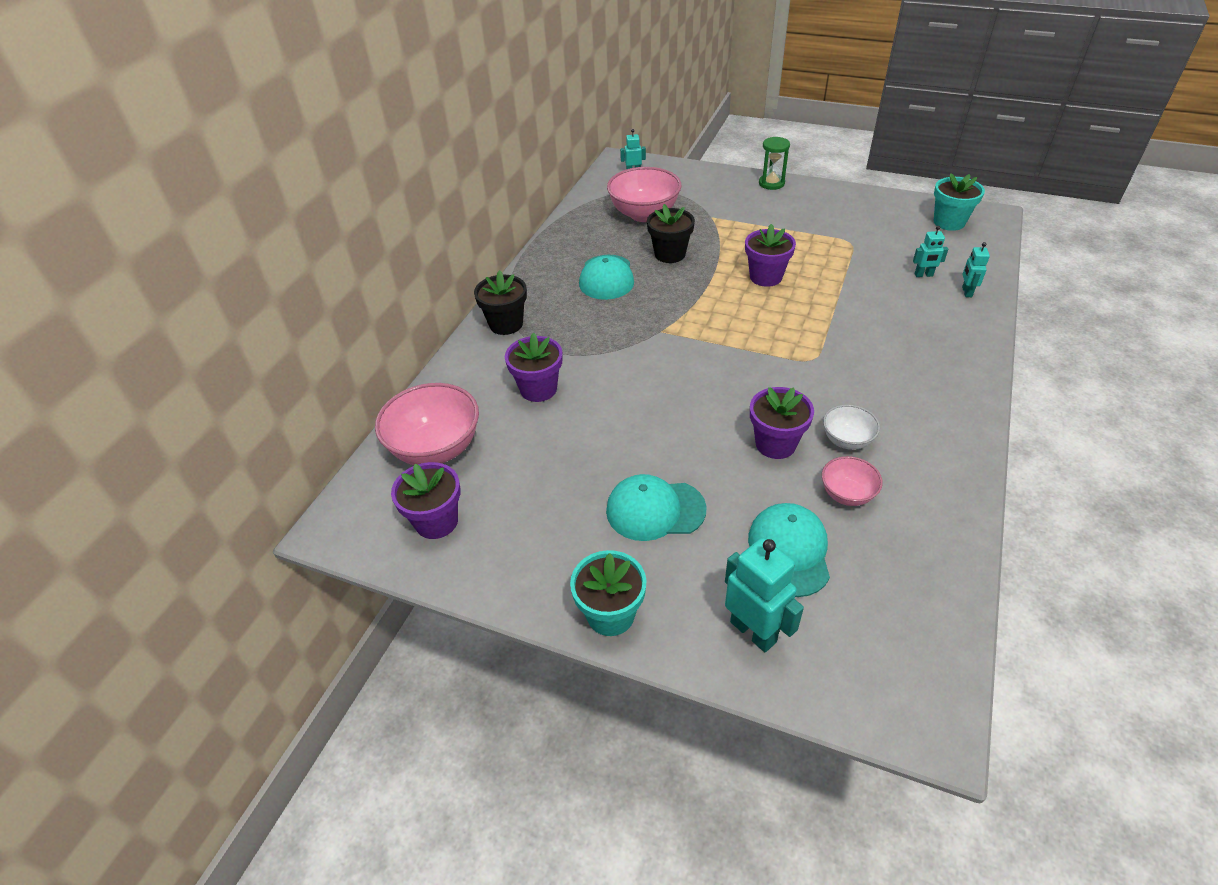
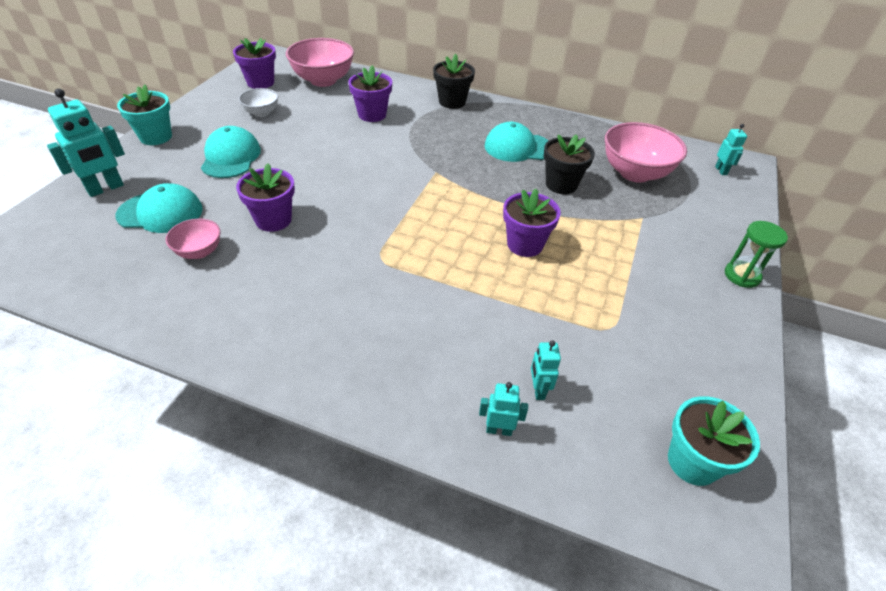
camera: 85 degrees right, 0 degrees up
white bowl [823,405,880,450] -> white bowl moved to [239,88,278,117]

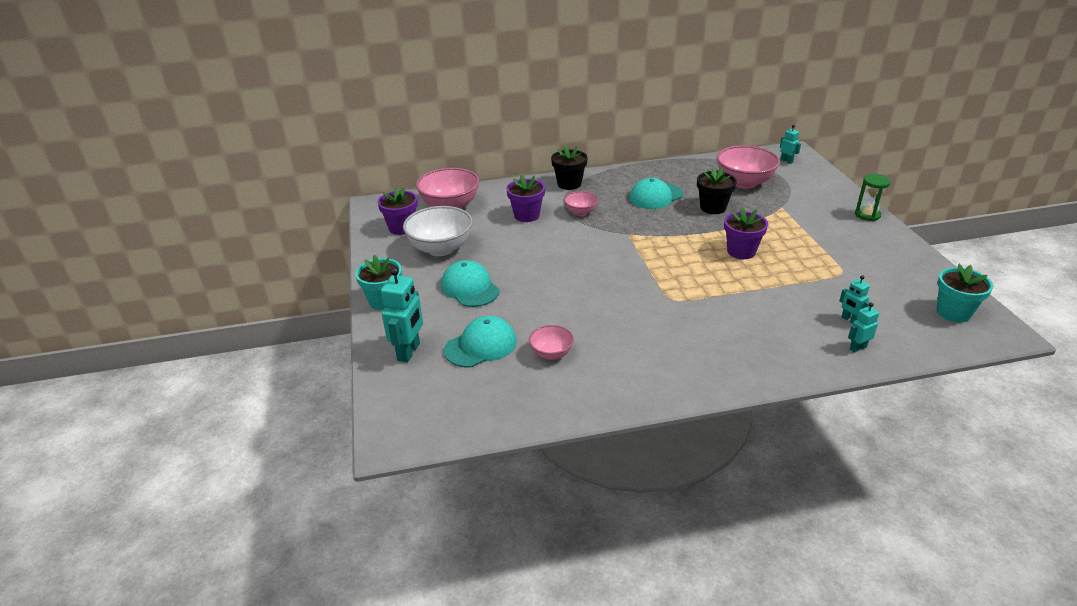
camera: 30 degrees left, 10 degrees down
purple flower pot [236,163,295,232] -> none
white bowl [239,88,278,117] -> white bowl [403,206,473,256], size x1.87
none -> pink bowl [564,191,598,216]

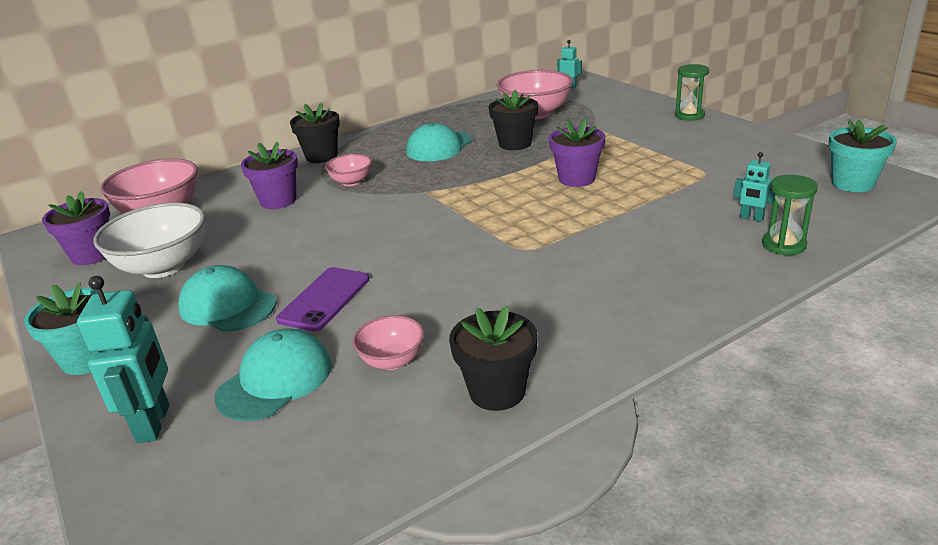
camera: 20 degrees left, 5 degrees down
turquoise robot [848,303,879,353] -> green hourglass [762,175,818,255]
none -> purple phone [276,267,369,332]
none -> black flower pot [449,306,538,411]

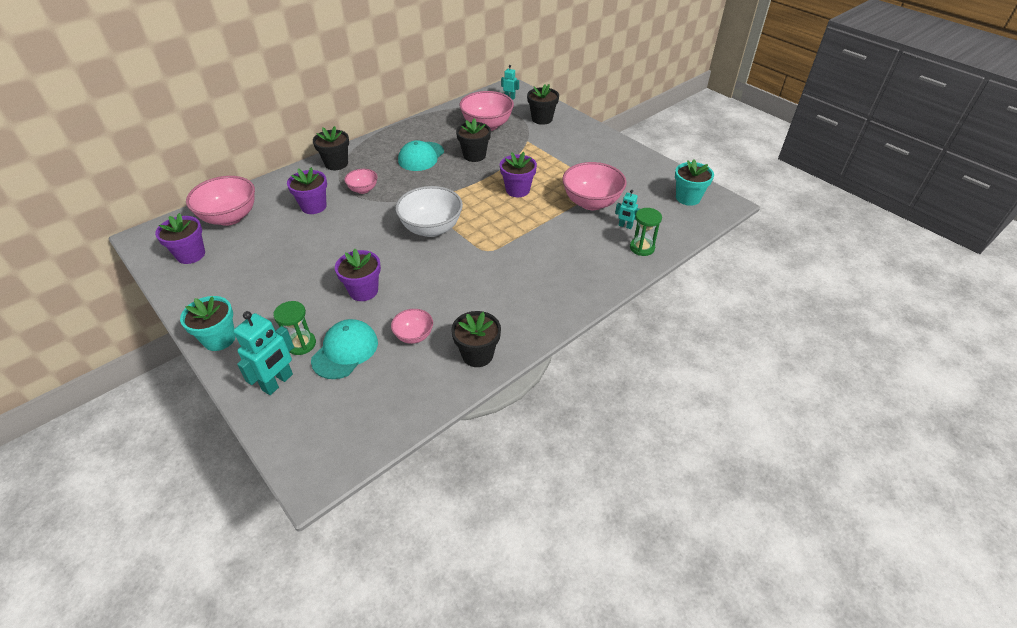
camera: 10 degrees left, 15 degrees up
turquoise robot [77,276,169,443] -> turquoise robot turned 45 degrees clockwise [234,311,294,395]
white bowl [93,202,205,278] -> white bowl moved to [395,186,463,237]
turquoise cap [178,265,277,332] -> none
purple phone [276,267,369,332] -> purple flower pot [335,249,381,301]
green hourglass [675,64,709,121] -> green hourglass moved to [273,301,316,355]
none -> black flower pot [527,84,559,125]
none -> pink bowl [562,162,627,210]

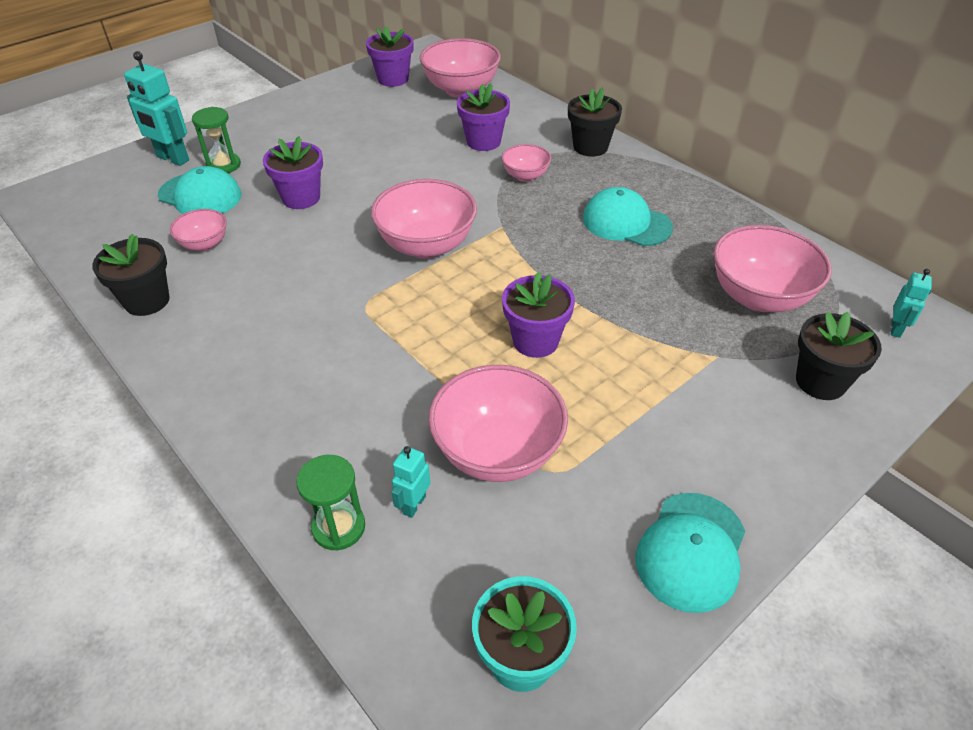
camera: 90 degrees right, 0 degrees up
turquoise flower pot [180,296,236,351] -> none
white bowl [395,186,463,237] -> pink bowl [371,179,477,259]
black flower pot [456,118,491,162] -> none
none -> turquoise cap [635,493,745,613]

